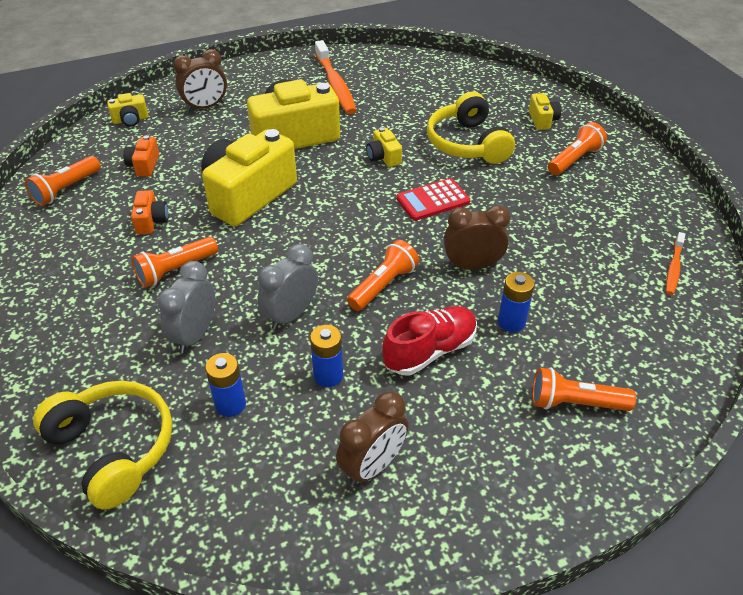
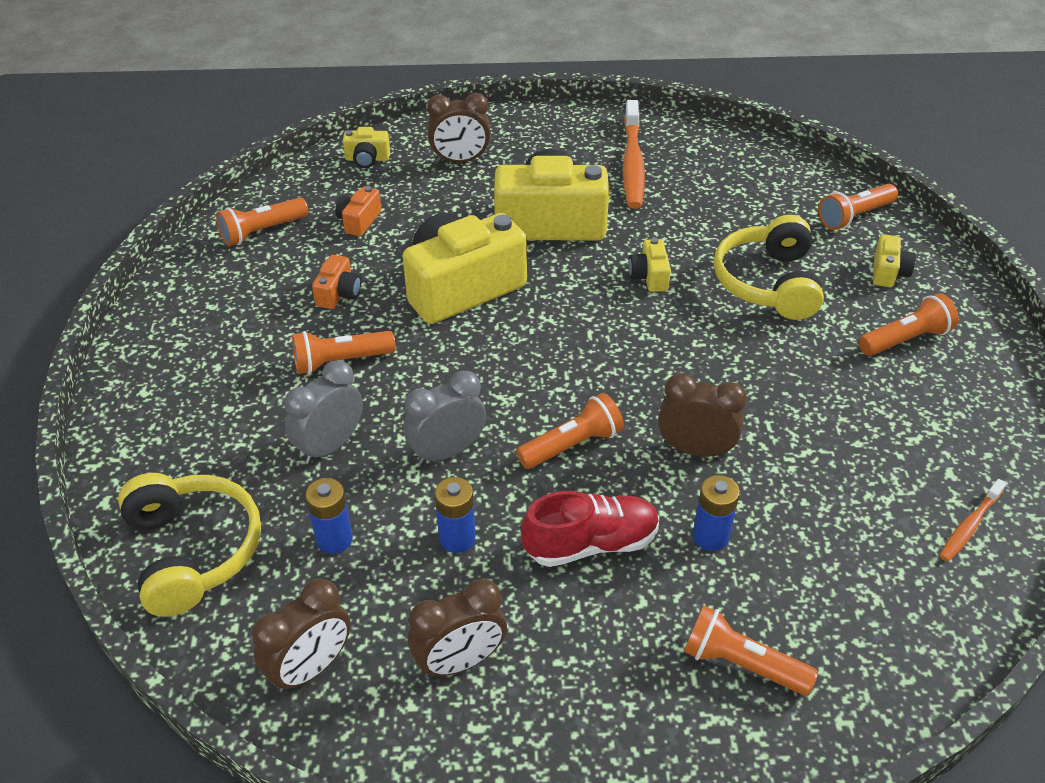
camera: 20 degrees right, 0 degrees up
red calculator [396,178,470,221] -> none
none -> brown clock [252,579,351,693]
none -> orange flashlight [818,184,898,230]

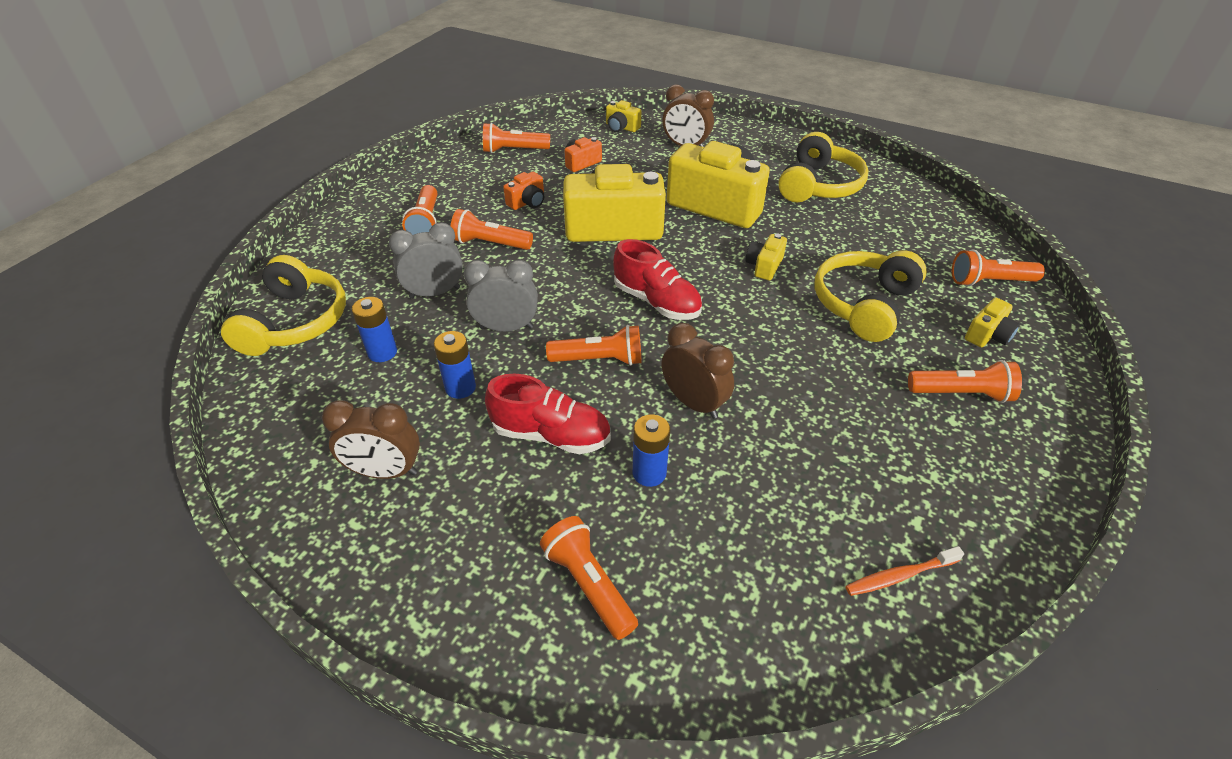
camera: 30 degrees right, 0 degrees up
brown clock [252,579,351,693] -> none
orange toothbrush [623,100,645,209] -> yellow headphones [778,132,869,202]
none -> orange flashlight [402,185,437,235]
none -> red shoe [613,239,702,320]

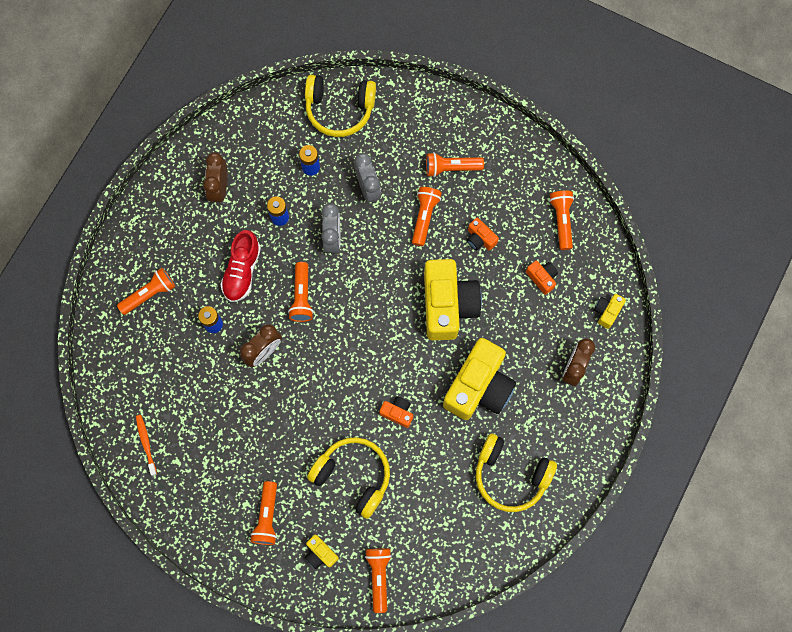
camera: 90 degrees right, 30 degrees up
red shoe [613,239,702,320] -> none
yellow camera [746,234,787,280] -> orange camera [379,396,413,428]

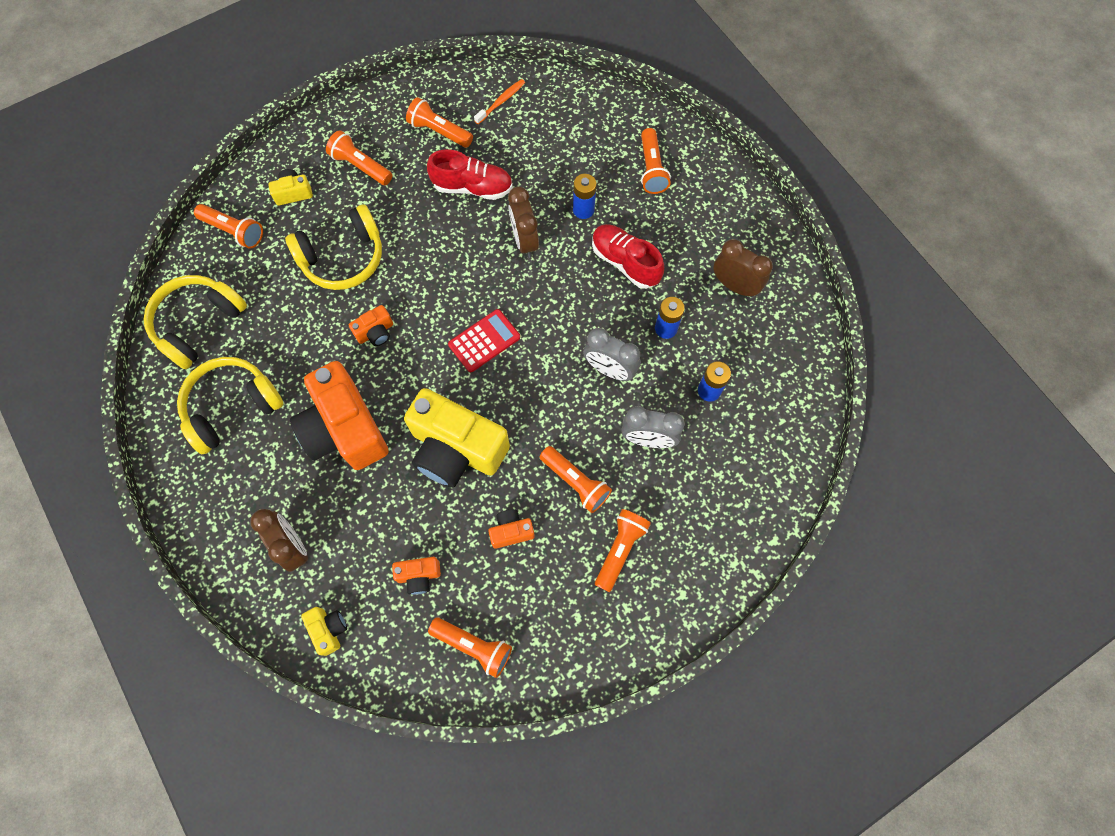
camera: 120 degrees right, 5 degrees down
orange toothbrush [136,415,157,476] -> orange toothbrush turned 60 degrees counterclockwise [474,79,525,124]
orange flashlight [288,262,314,322] -> orange flashlight moved to [406,97,473,148]
yellow headphones [305,75,376,137] -> yellow headphones moved to [144,275,247,369]
yellow camera [443,338,516,420] -> orange camera [290,361,389,470]
none -> red shoe [427,150,513,200]
none -> red calculator [448,309,520,372]

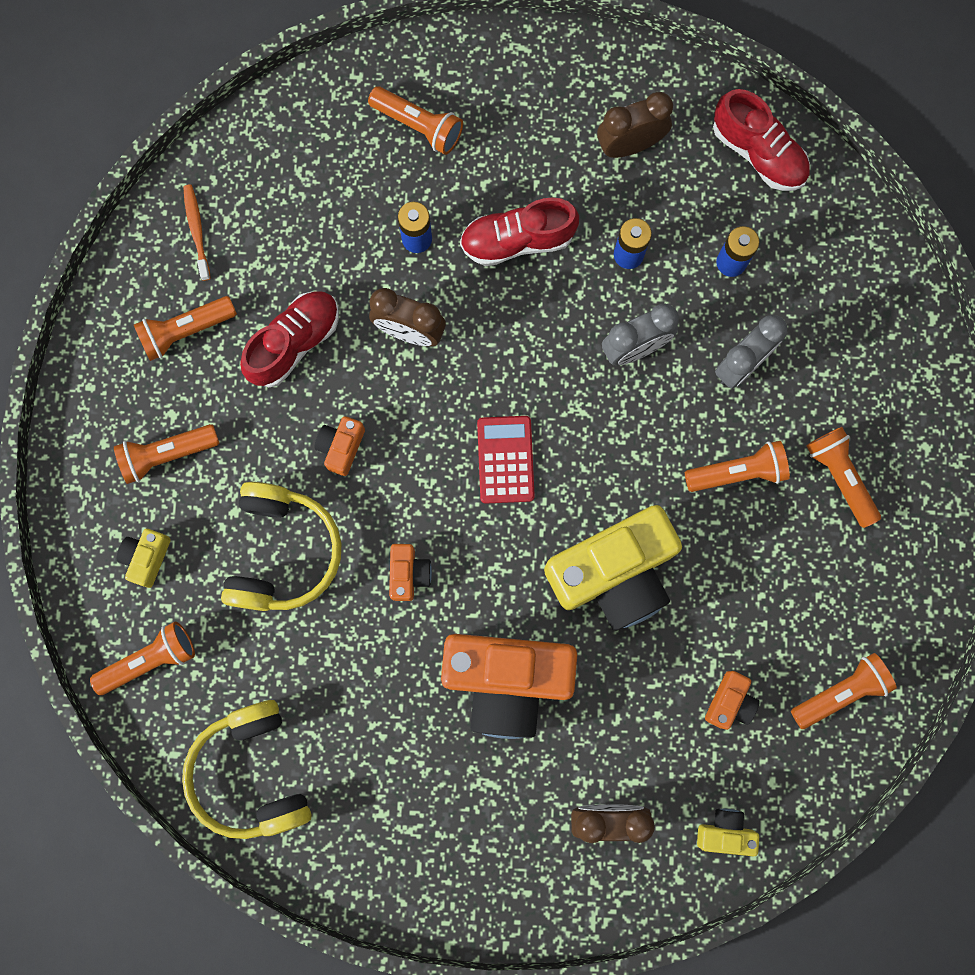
camera: 55 degrees left, 10 degrees up
yellow headphones [177,357,284,454] -> none
orange camera [488,509,535,549] -> orange camera moved to [315,416,365,476]
none -> red shoe [713,89,810,191]

